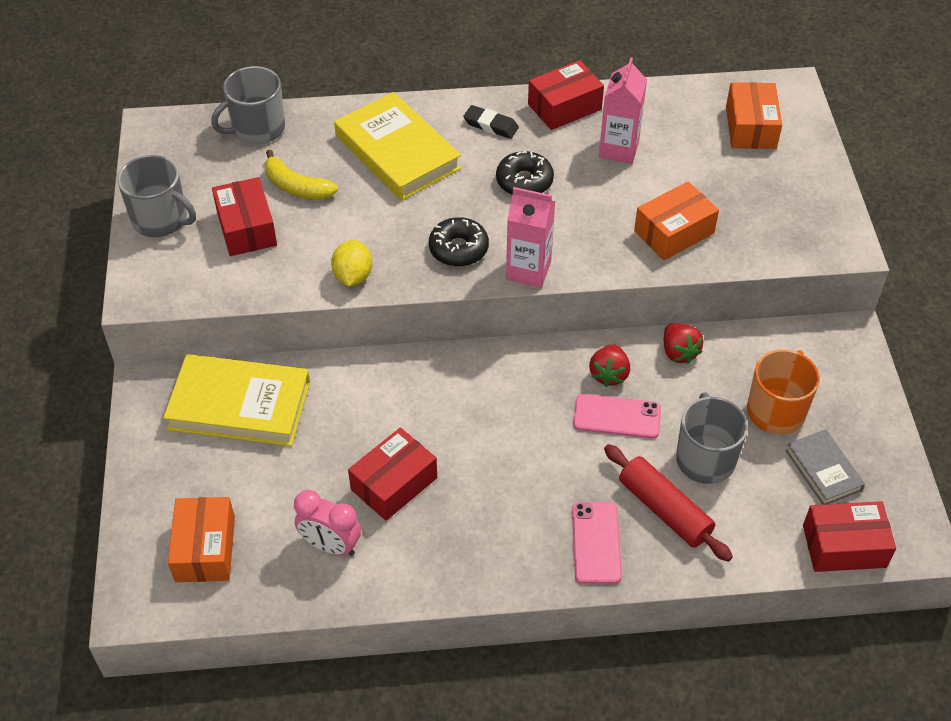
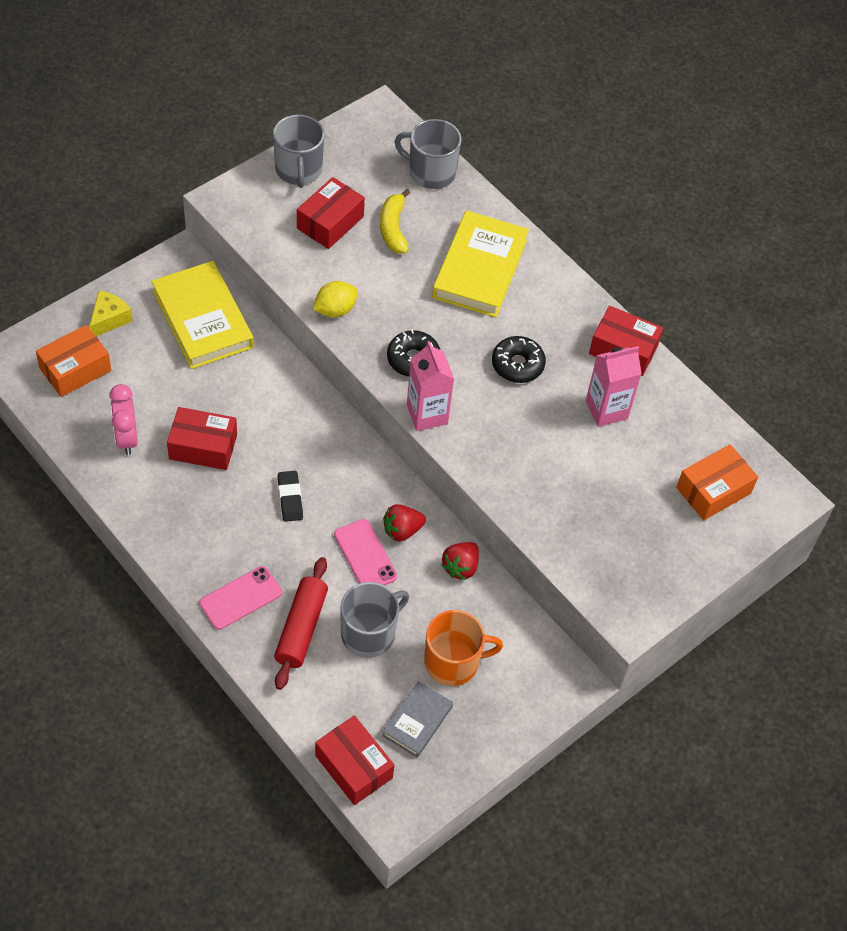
camera: 50 degrees right, 5 degrees up
black eraser [463,105,519,139] -> black eraser moved to [278,471,303,522]
orange box [634,181,719,260] -> none
none -> yellow cheese [89,291,133,336]

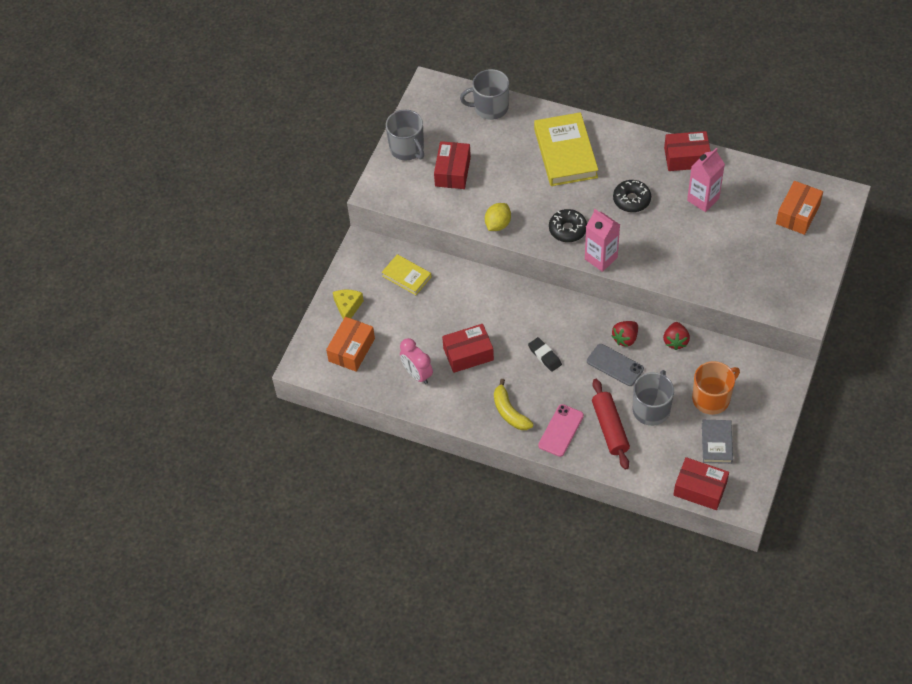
camera: 20 degrees left, 0 degrees up
yellow book [151,261,254,369] -> yellow book [382,254,431,295], size x0.55
pink phone [334,519,398,586] -> grey phone [587,344,644,386]
yellow banana [380,189,410,253] -> yellow banana moved to [494,379,534,430]

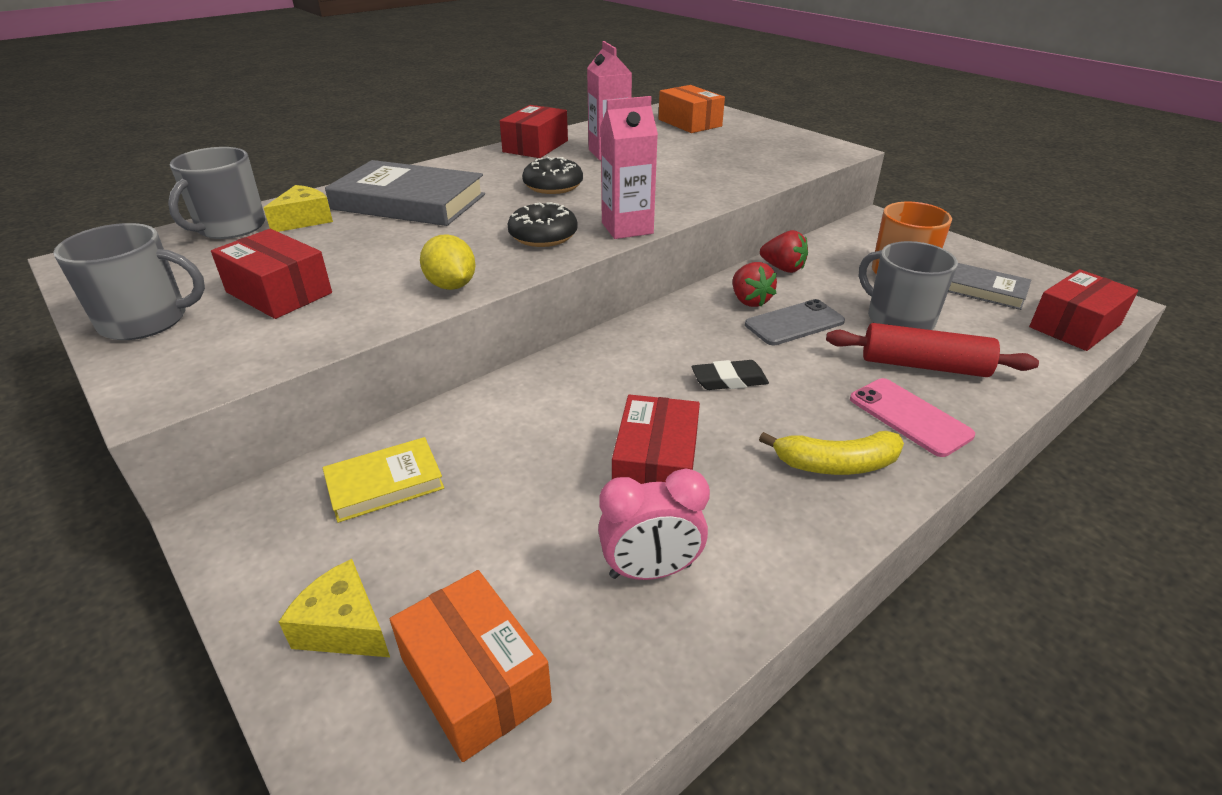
camera: 65 degrees left, 20 degrees down
yellow book [534,112,598,186] -> grey book [325,160,485,226]
none -> yellow cheese [264,185,333,232]

